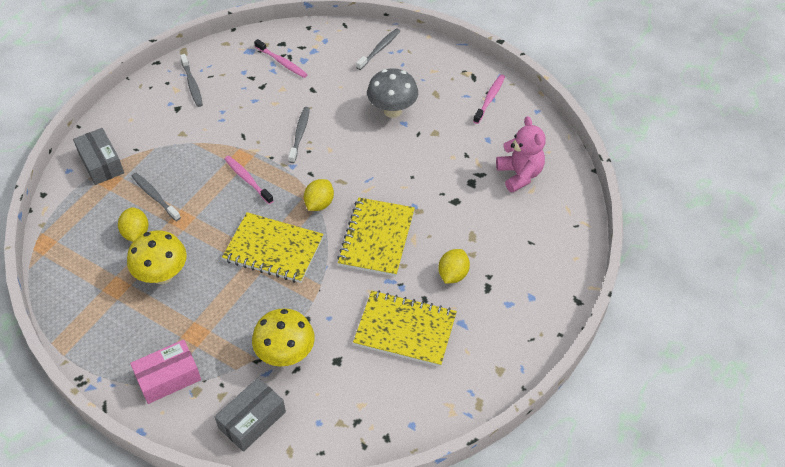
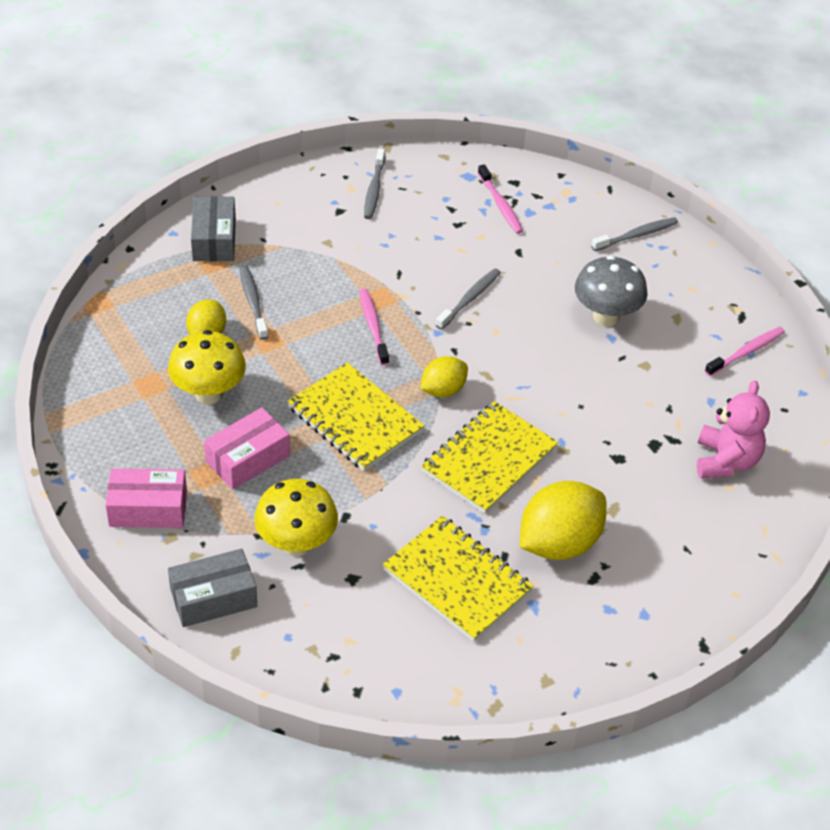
camera: 25 degrees right, 5 degrees down
yellow lemon [438,249,470,284] -> yellow lemon [520,481,607,560], size x1.75
none -> pink box [204,407,290,489]

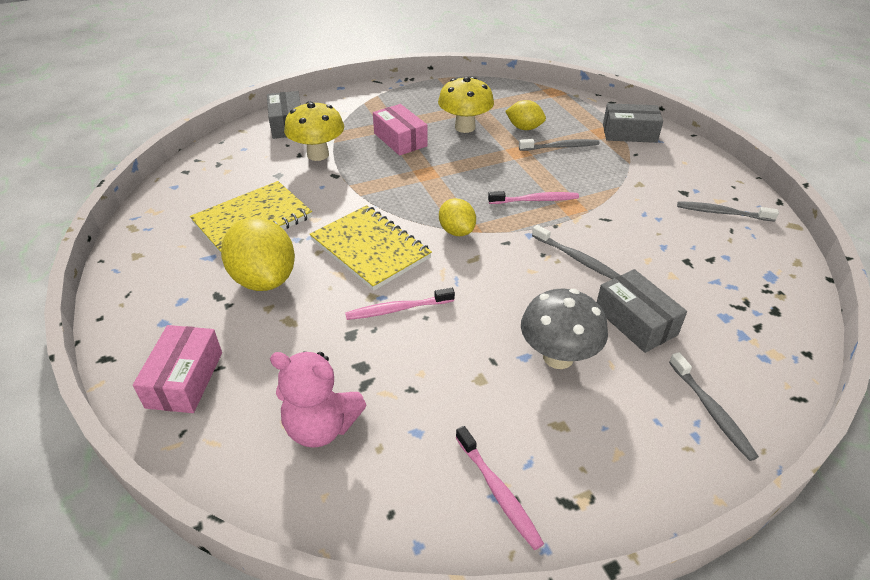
camera: 100 degrees right, 5 degrees down
pink box [106,468,187,528] -> pink box moved to [133,325,222,413]
yellow notebook [287,362,424,471] -> none
pink toothbrush [478,164,523,234] -> pink toothbrush moved to [345,288,455,320]
none -> grey box [597,269,687,353]

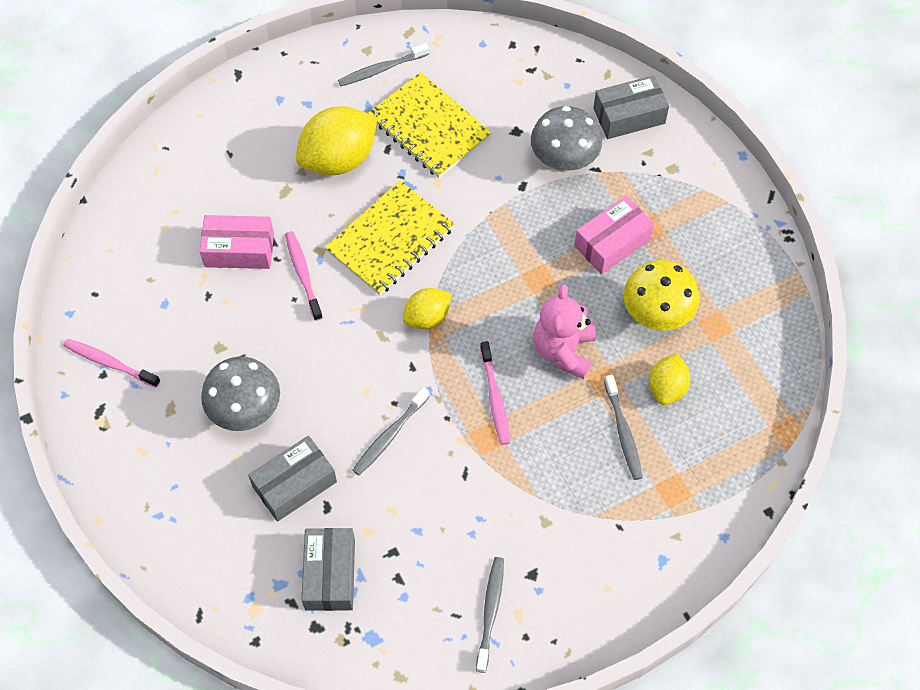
camera: 85 degrees right, 20 degrees up
pink box [133,325,222,413] -> pink box moved to [200,215,274,269]
pink teddy bear [270,351,366,448] -> pink teddy bear moved to [533,284,596,379]
yellow mushroom [284,101,344,161] -> grey mushroom [531,106,602,172]
pink toothbrush [455,426,544,550] -> pink toothbrush turned 60 degrees clockwise [63,339,160,388]
grey box [603,103,663,143] -> grey box moved to [302,528,355,611]
grey toothbrush [669,352,759,461] -> grey toothbrush moved to [338,43,429,86]

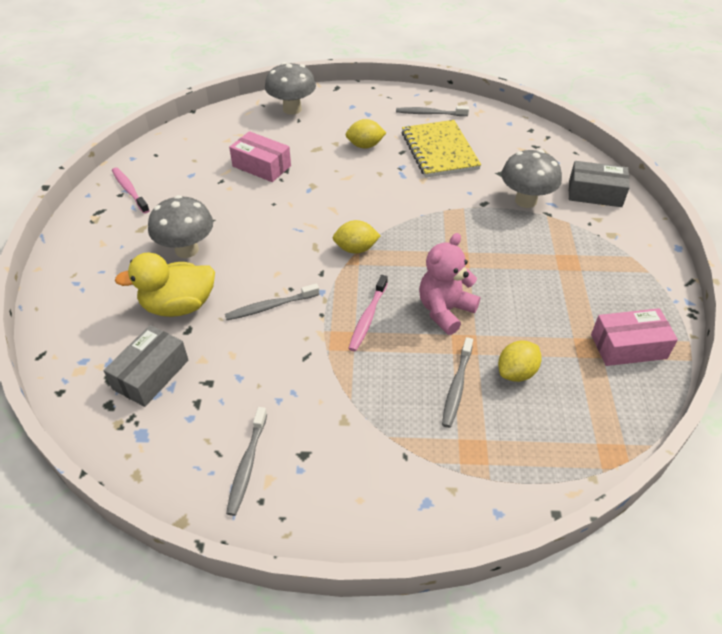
camera: 30 degrees right, 15 degrees down
grey box [248,436,337,522] -> yellow duck [114,253,215,317]
pink toothbrush [285,231,323,321] -> none
yellow lemon [296,106,377,176] -> yellow lemon [346,119,386,149], size x0.57
yellow notebook [325,181,455,295] -> none
grey toothbrush [476,557,504,673] -> grey toothbrush turned 150 degrees clockwise [226,407,267,516]
pink box [574,196,654,274] -> pink box moved to [591,308,678,366]
yellow mushroom [623,260,700,330] -> none
none -> grey mushroom [265,62,316,115]

